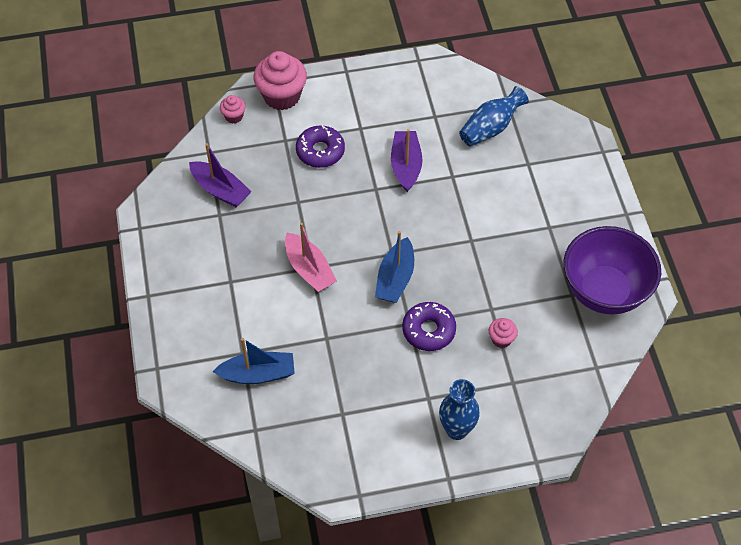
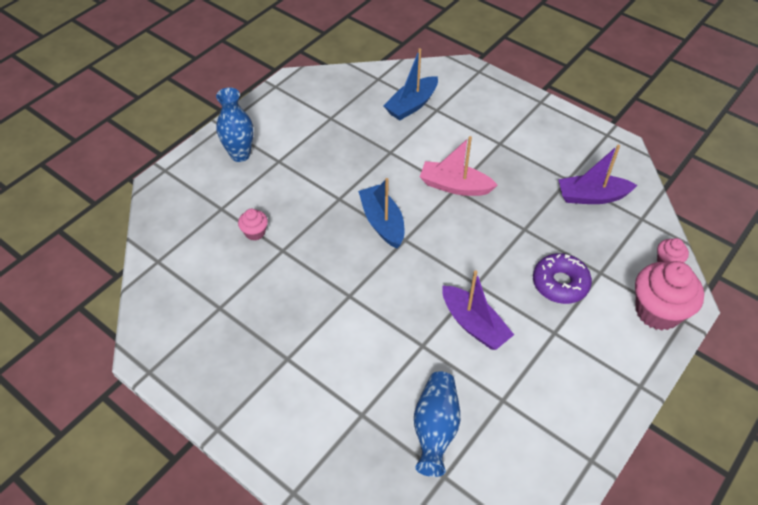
camera: 140 degrees right, 5 degrees down
purple donut [402,302,456,351] -> none
purple bowl [564,226,661,315] -> none

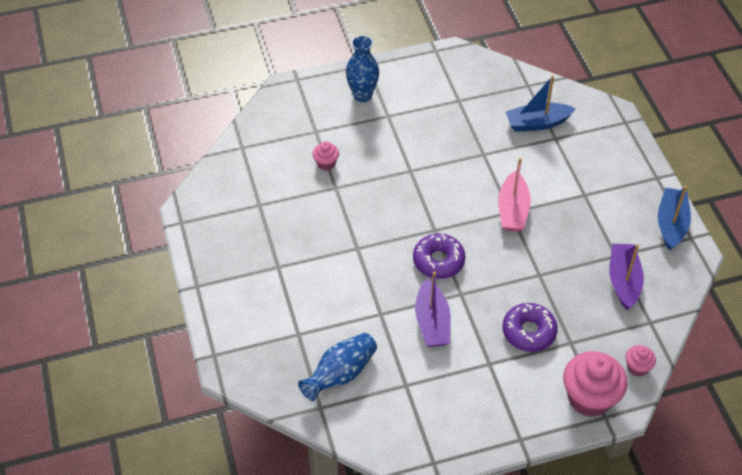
camera: 35 degrees right, 0 degrees up
blue boat [358,178,404,248] -> blue boat moved to [658,186,691,251]
pink boat [420,136,498,196] -> pink boat turned 135 degrees counterclockwise [498,158,531,232]
purple boat [558,145,638,204] -> purple boat turned 60 degrees clockwise [609,244,644,310]
none -> purple donut [413,233,465,279]

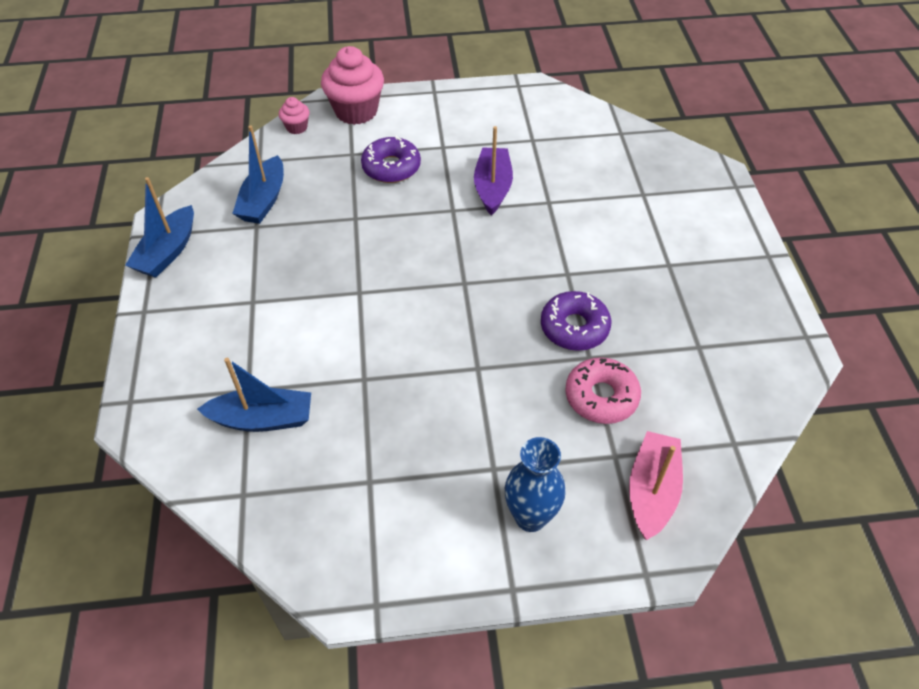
camera: 170 degrees left, 0 degrees up
blue vase [298,333,377,401] -> none
pink cupcake [313,141,339,170] -> pink donut [565,357,641,424]
purple donut [413,233,465,279] -> purple donut moved to [541,291,611,351]
pink boat [498,158,531,232] -> pink boat moved to [629,431,683,540]
purple boat [609,244,644,310] -> blue boat [232,125,284,224]

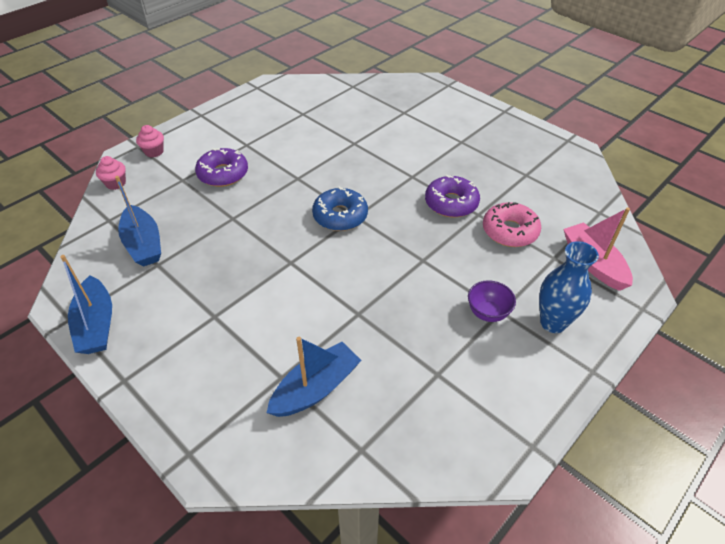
camera: 40 degrees left, 5 degrees down
pink cupcake [321,46,384,125] -> pink cupcake [136,125,164,158], size x0.49
purple boat [474,126,513,216] -> none
none -> blue donut [312,186,368,231]
none -> purple bowl [468,280,516,322]

